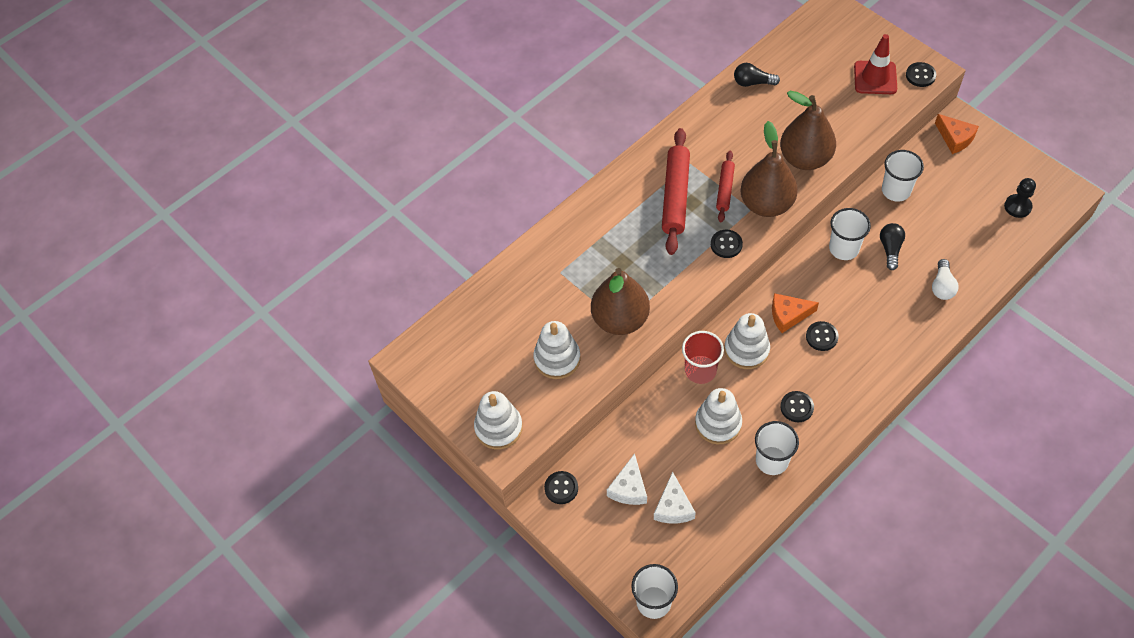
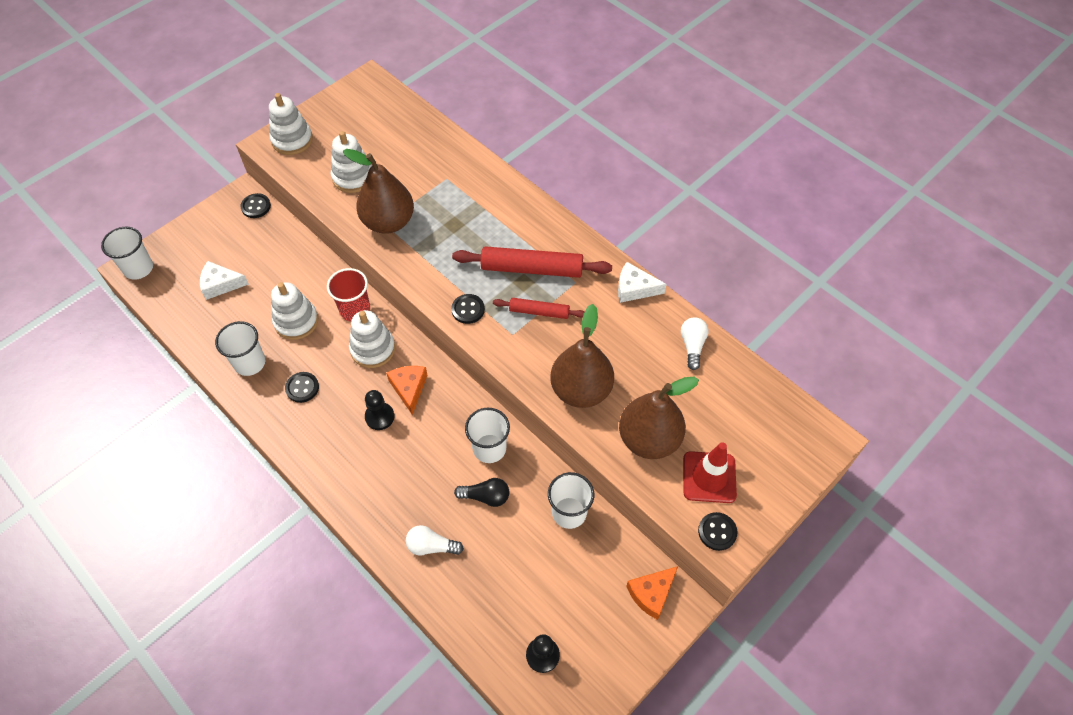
camera: 85 degrees right, 0 degrees up
white cheese [607,453,647,505] -> white cheese moved to [618,262,667,303]
black light bulb [734,63,780,87] -> white light bulb [681,317,709,370]
brown pear [741,121,798,217] -> brown pear moved to [619,377,699,459]
black button [806,321,839,351] -> black pawn [365,390,394,430]

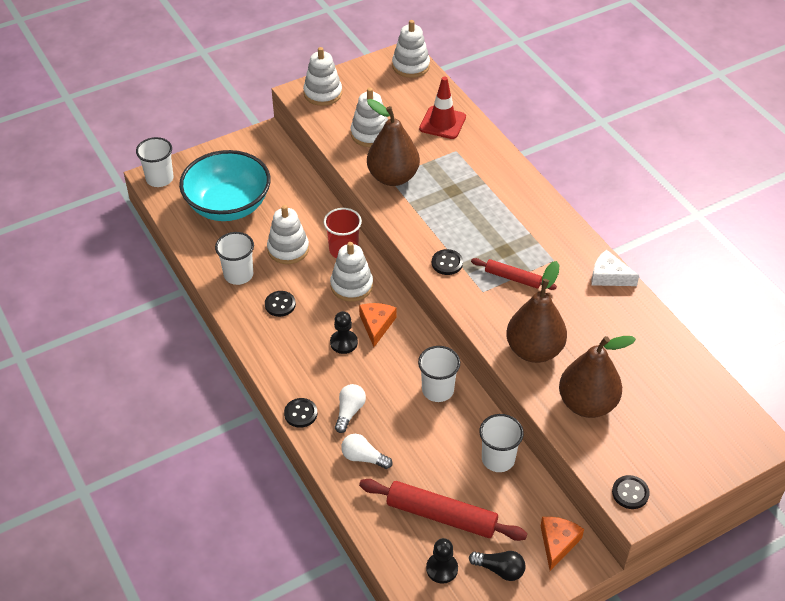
camera: 15 degrees right, 10 degrees down
white cheese [200,261,249,300] -> turquoise bowl [179,150,271,221]
black button [240,193,271,218] -> black button moved to [284,398,317,428]
red rolling pin [452,246,612,278] -> red rolling pin moved to [359,479,527,541]
black light bulb [454,478,509,507] -> black light bulb moved to [469,551,526,581]
orange cheese [626,566,678,620] -> orange cheese turned 135 degrees clockwise [541,517,584,571]
white light bulb [681,317,709,370] -> white light bulb moved to [335,384,366,433]
red traffic cone [683,442,737,503] -> red traffic cone moved to [419,77,466,139]
none -> white stacking toy [392,20,430,78]

